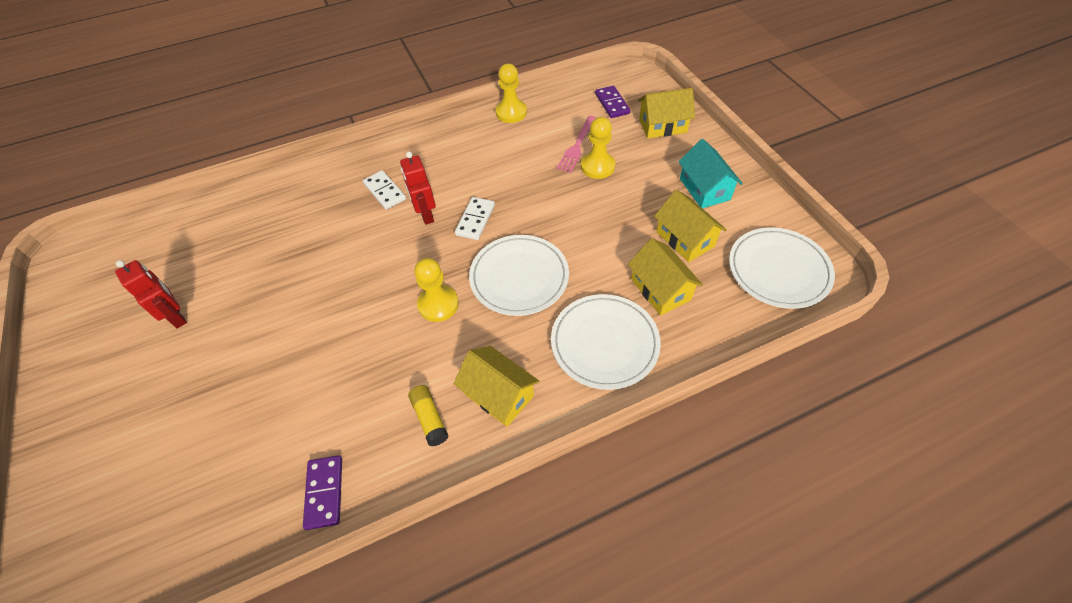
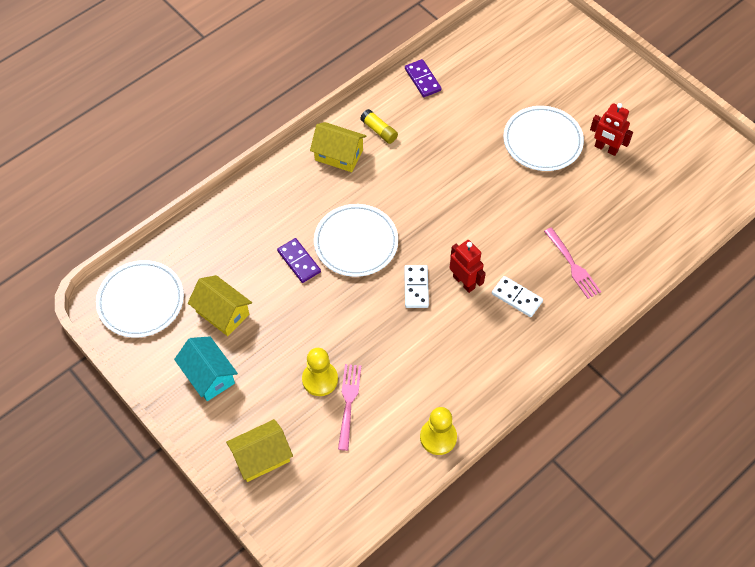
camera: 160 degrees right, 5 degrees up
yellow pawn [414,258,459,322] -> none
white plate [551,294,661,390] -> white plate moved to [503,106,584,171]
purple domino [595,86,631,118] -> purple domino moved to [277,238,321,283]
yellow house [628,238,703,316] -> none
none -> pink fork [544,227,601,299]

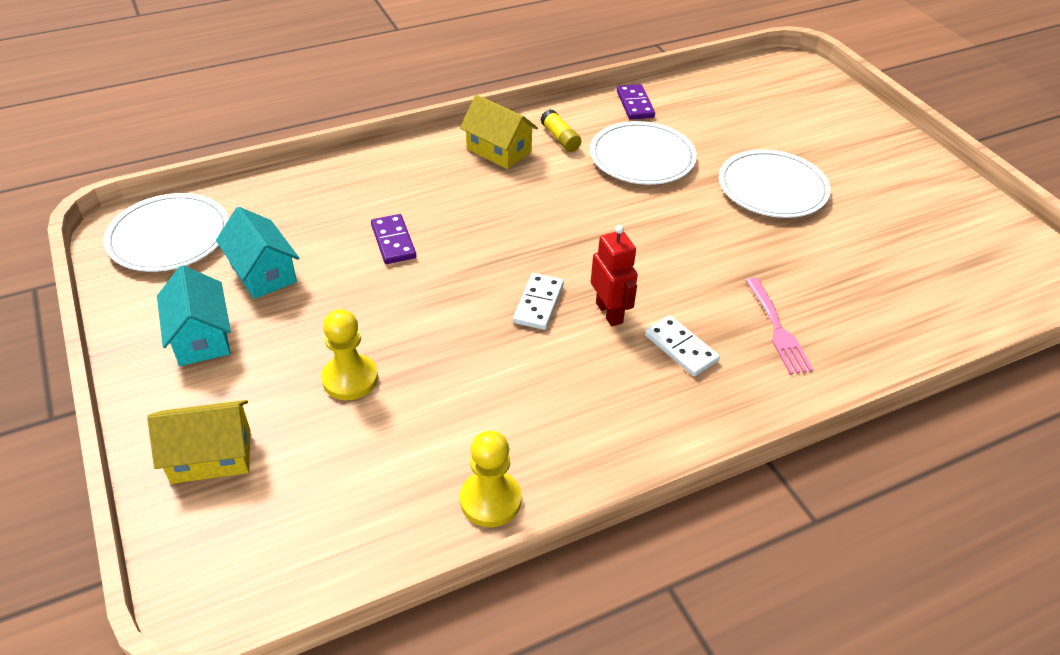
camera: 15 degrees right, 15 degrees down
yellow house [188,275,252,336] -> turquoise house [216,207,299,299]
white plate [314,204,398,277] -> white plate moved to [590,121,697,185]
pink fork [338,364,361,451] -> none
red robot [590,103,633,156] -> none

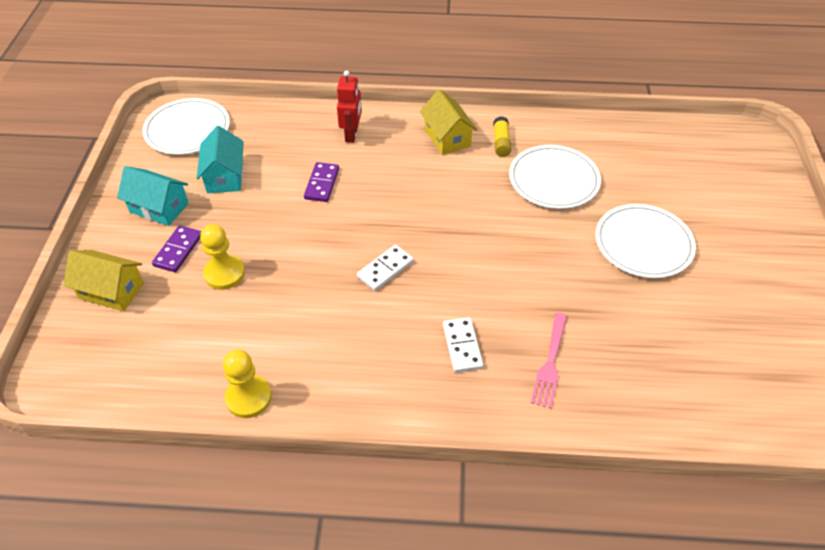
camera: 30 degrees right, 5 degrees up
turquoise house [157,265,231,366] -> turquoise house turned 75 degrees counterclockwise [117,166,189,226]
red robot [591,225,638,326] -> red robot moved to [337,70,362,143]
purple domino [617,84,655,120] -> purple domino moved to [152,225,201,272]

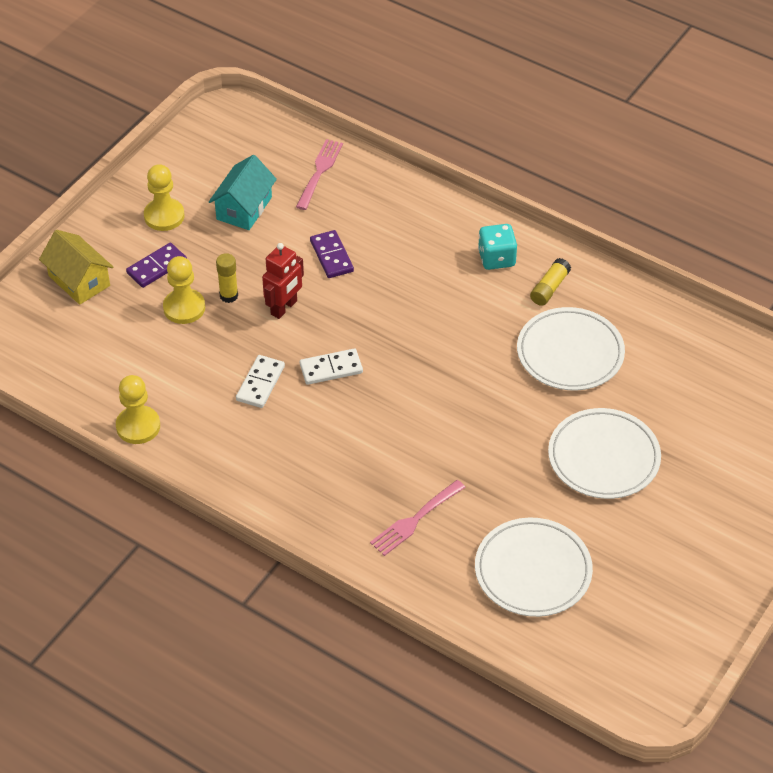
camera: 30 degrees right, 0 degrees up
turquoise house [117,166,189,226] -> yellow pawn [144,164,184,231]
white plate [142,98,230,155] -> white plate moved to [475,517,593,617]
purple domino [304,162,339,202] -> purple domino turned 60 degrees counterclockwise [310,230,354,278]
red robot [337,70,362,143] -> red robot moved to [262,243,304,319]
yellow house [420,89,477,155] -> turquoise dice [478,224,517,270]
white domino [443,317,484,373] -> white domino moved to [236,355,285,408]
none -> yellow glue stick [216,253,238,303]
none -> pink fork [296,139,343,210]

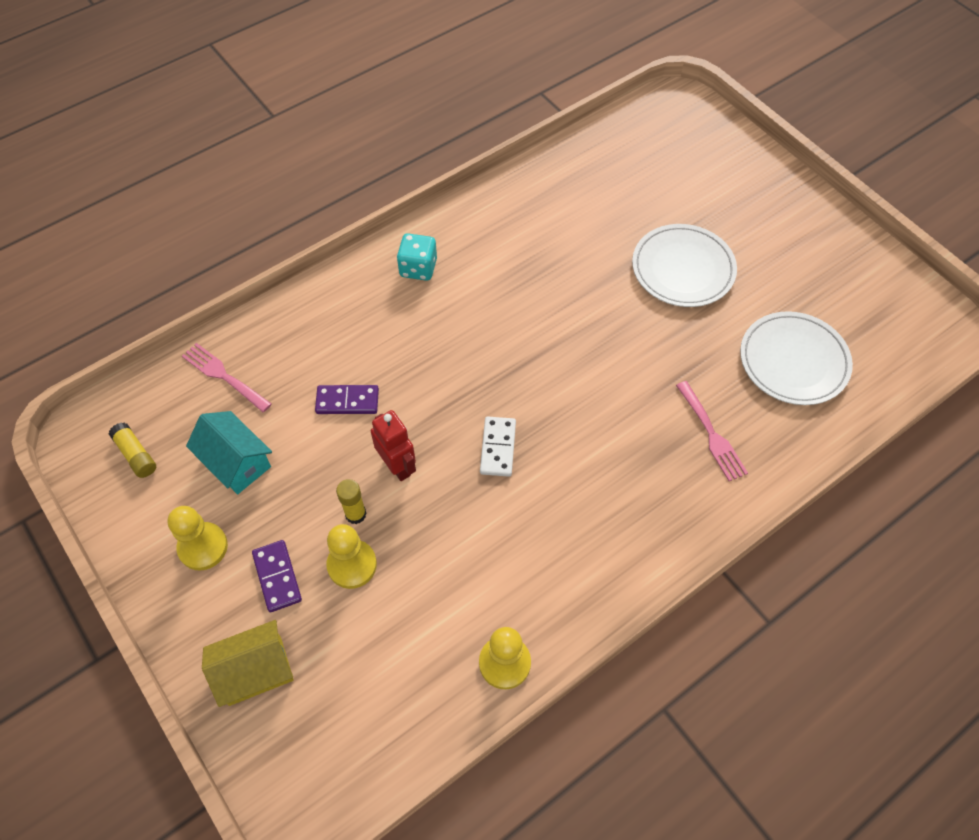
camera: 70 degrees left, 10 degrees up
white domino [236,355,285,408] -> none
white plate [517,307,625,390] -> none
yellow glue stick [530,258,571,306] -> yellow glue stick moved to [109,422,156,478]

